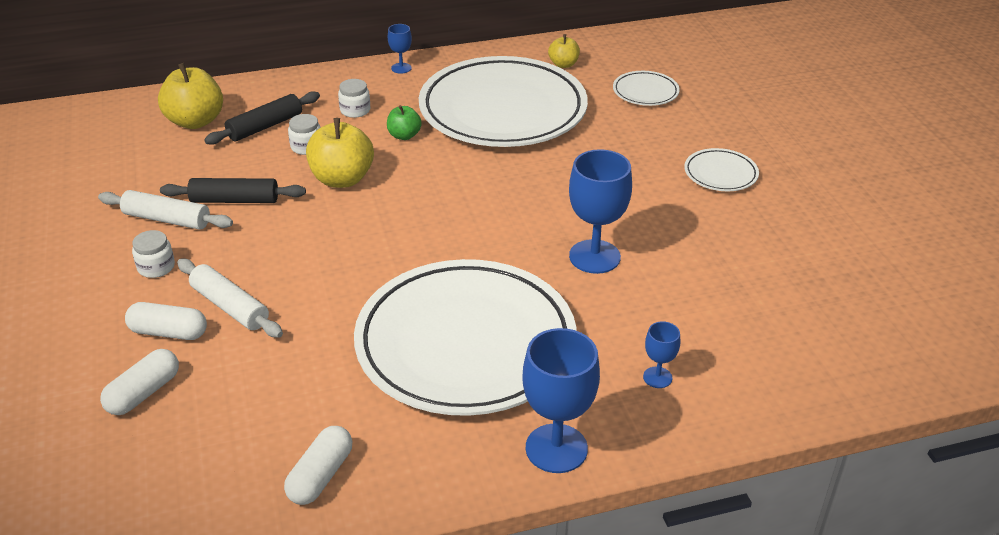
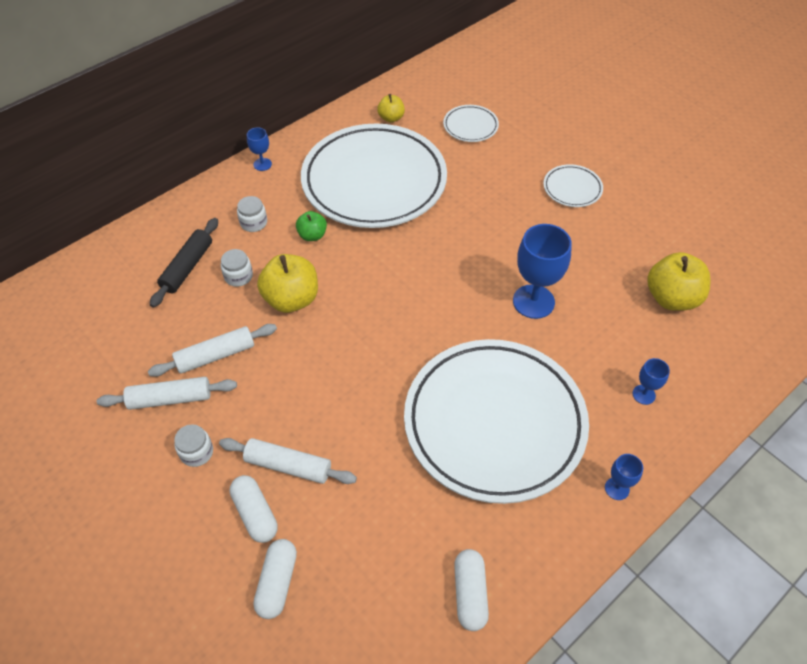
camera: 25 degrees left, 15 degrees up
white capsule [125,302,207,340] -> white capsule turned 75 degrees clockwise [230,475,278,543]
yellow apple [158,63,223,129] -> yellow apple moved to [647,252,711,311]
black rolling pin [160,178,306,203] -> white rolling pin [148,324,277,377]
blue goblet [522,328,600,473] -> blue goblet [605,454,643,500], size x0.50

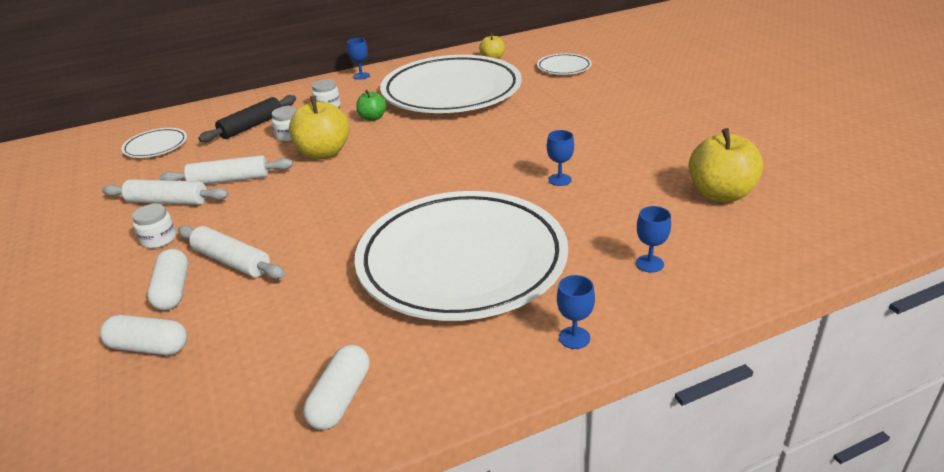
camera: 20 degrees right, 20 degrees down
white capsule [253,539,297,619] -> white capsule turned 75 degrees clockwise [100,315,187,355]
blue goblet [513,224,572,319] -> blue goblet [547,130,574,186], size x0.50
white plate [543,164,603,207] -> white plate moved to [121,128,187,158]

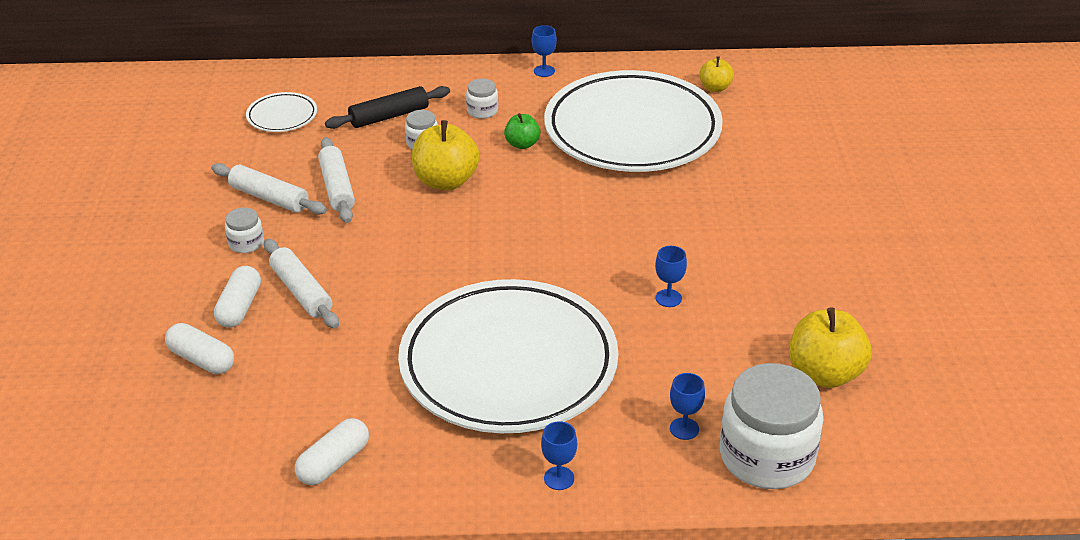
camera: 20 degrees right, 5 degrees up
white rolling pin [159,155,293,184] -> white rolling pin turned 60 degrees clockwise [318,137,355,223]
white plate [537,53,592,75] -> none
none -> white jar [720,363,824,489]

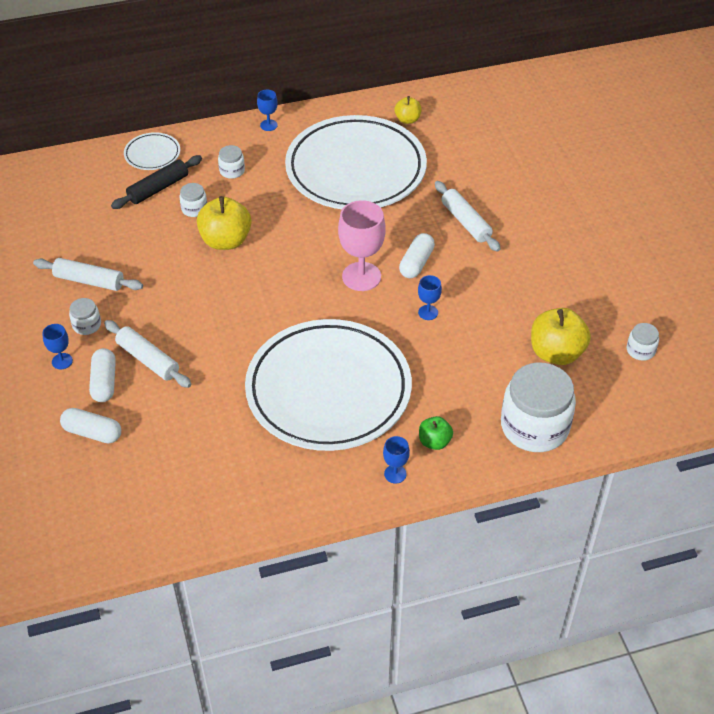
camera: 15 degrees left, 10 degrees up
white plate [246,92,317,132] -> white plate moved to [124,132,180,170]
white capsule [295,418,369,485] -> white capsule moved to [399,233,435,278]
white rolling pin [318,137,355,223] -> white rolling pin moved to [435,181,500,252]
green apple [504,113,540,149] -> green apple moved to [419,416,453,450]
blue goblet [670,373,705,440] -> blue goblet moved to [42,324,73,369]
none -> pink goblet [338,200,385,291]
none -> white jar [627,323,659,361]

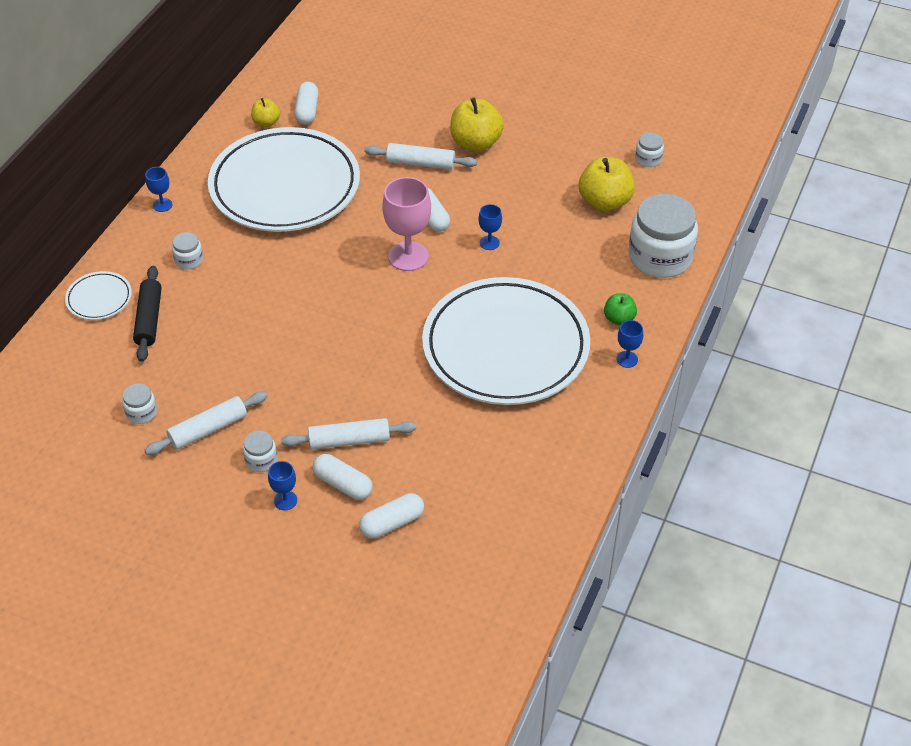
camera: 50 degrees left, 0 degrees up
white jar [179,183,207,217] -> white jar moved to [122,383,157,424]
yellow apple [197,196,252,250] -> yellow apple moved to [450,98,504,152]
none -> white capsule [294,82,318,125]

